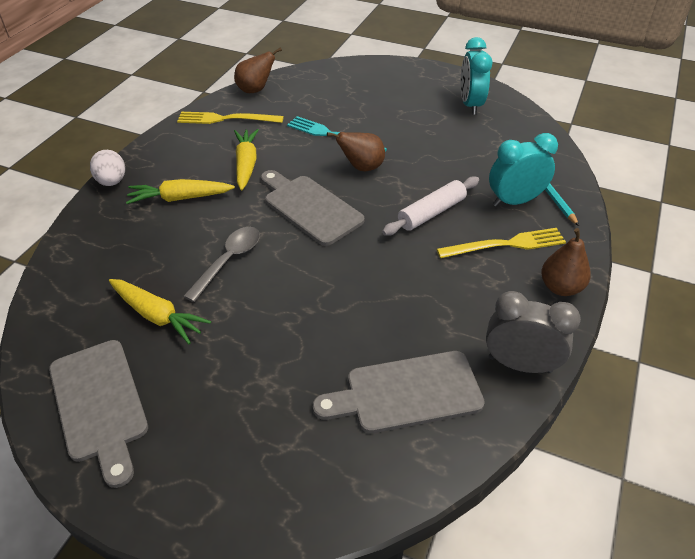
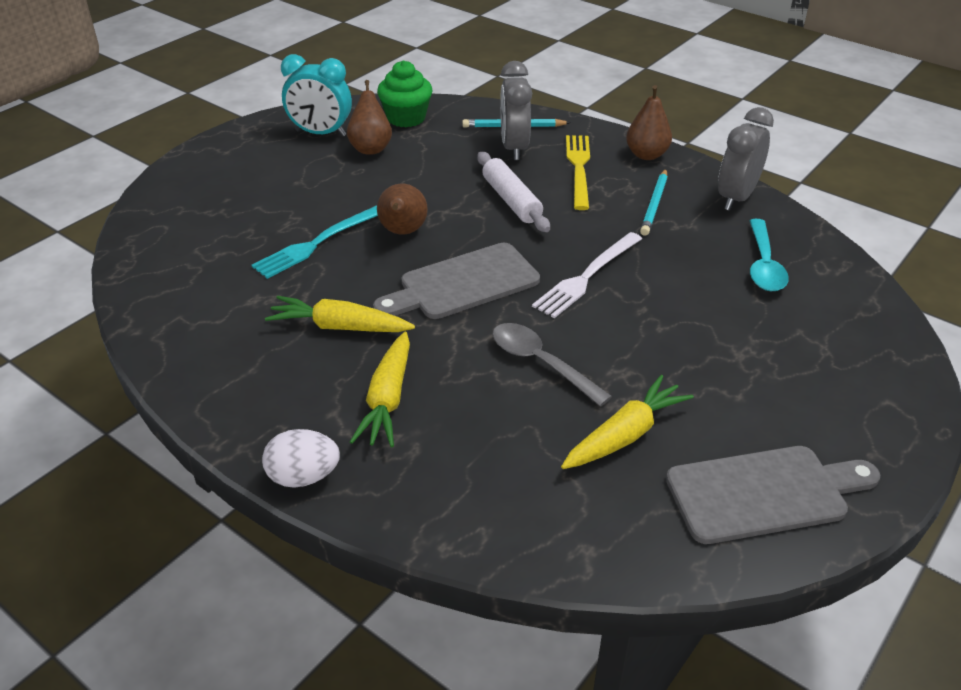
camera: 75 degrees left, 5 degrees down
yellow fork [177,112,284,124] -> none
brown pear [234,47,282,93] -> brown pear moved to [347,80,392,155]
grey cutting board [313,351,485,433] -> turquoise spoon [749,219,789,291]
turquoise clock [489,133,558,207] -> grey clock [500,61,532,160]
none -> green cupcake [377,60,432,127]
none -> white fork [532,232,642,318]
none -> turquoise pencil [640,169,667,236]

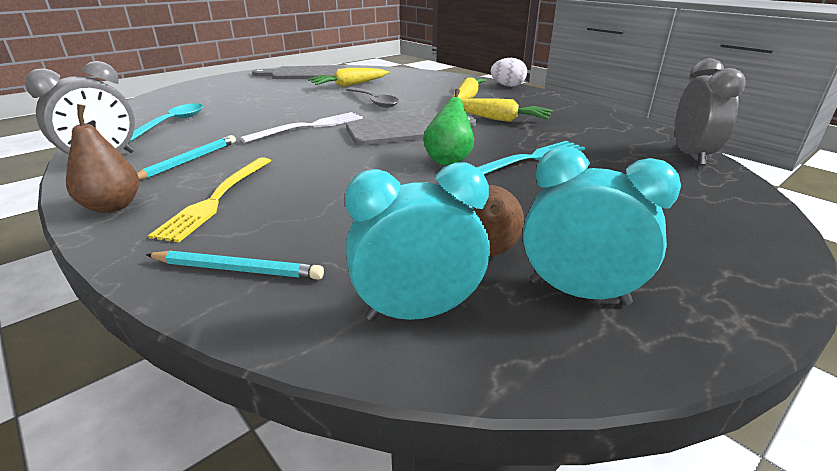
camera: 170 degrees left, 10 degrees down
green cupcake [377,60,432,127] -> turquoise clock [345,162,490,321]
brown pear [377,184,428,235] -> green pear [423,89,474,166]
white rolling pin [477,152,550,232] -> none
grey clock [500,61,532,160] -> grey clock moved to [675,58,746,165]

